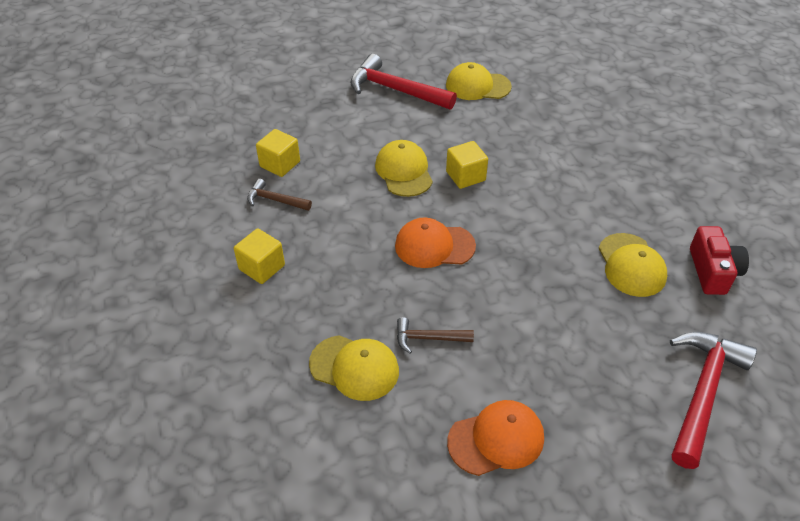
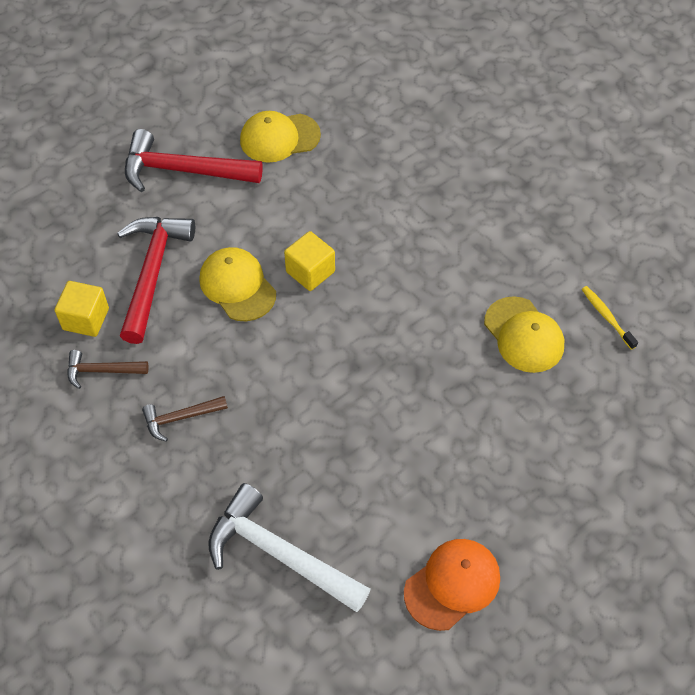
camera: 20 degrees left, 10 degrees up
yellow cube [234,228,285,284] -> none
yellow cap [309,335,399,401] -> white hammer [208,483,371,612]
orange cap [395,217,476,268] -> none
brown hammer [397,317,474,354] -> brown hammer moved to [142,396,228,442]
red hammer [670,332,757,469] -> red hammer moved to [117,217,195,344]
red camera [690,226,749,295] -> yellow toothbrush [582,286,638,350]

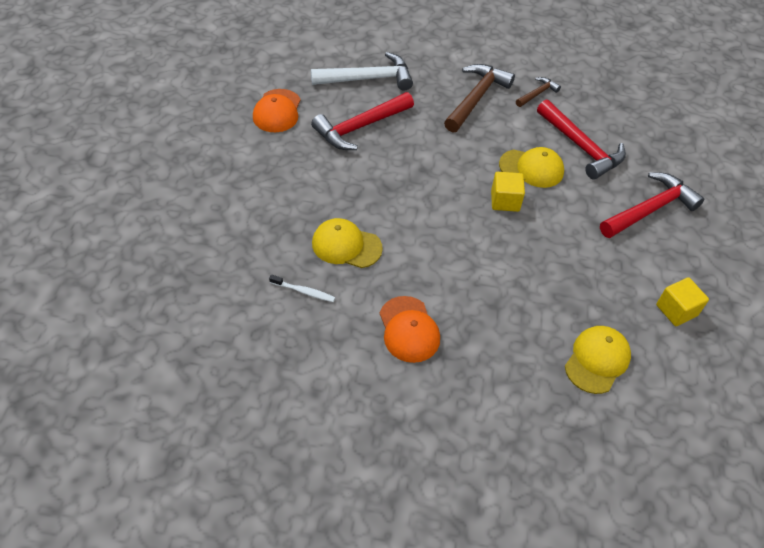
camera: 135 degrees right, 5 degrees down
yellow cube [54,281,109,337] -> yellow cube moved to [656,277,709,326]
brown hammer [142,396,228,442] -> brown hammer [444,64,515,132], size x1.92
yellow cap [240,111,321,163] -> yellow cap moved to [565,326,631,394]
yellow toothbrush [582,286,638,350] -> white toothbrush [269,275,335,302]
none -> red hammer [311,92,414,150]
none -> orange cap [380,296,440,363]

